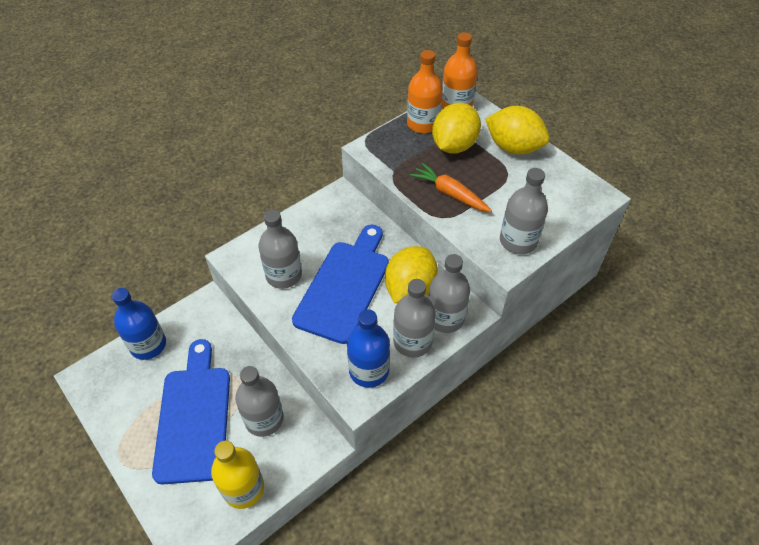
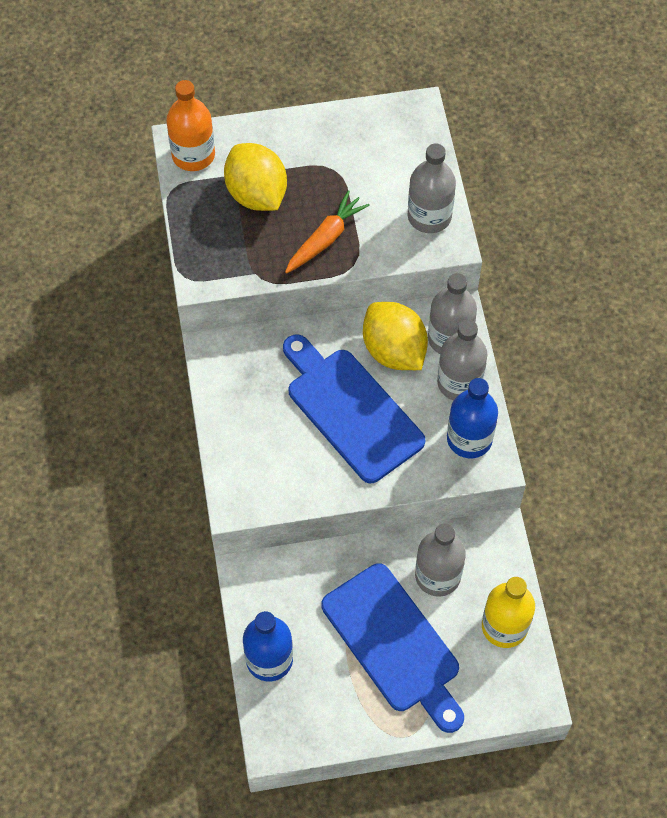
camera: 60 degrees left, 10 degrees up
blue cutting board [152,339,230,484] -> blue cutting board turned 150 degrees counterclockwise [321,563,464,733]
grey bottle [259,210,302,289] -> none
orange bottle [407,50,443,134] -> none
orange carrot [410,163,492,212] -> orange carrot turned 150 degrees clockwise [285,190,370,274]
yellow lemon [485,106,550,155] -> none

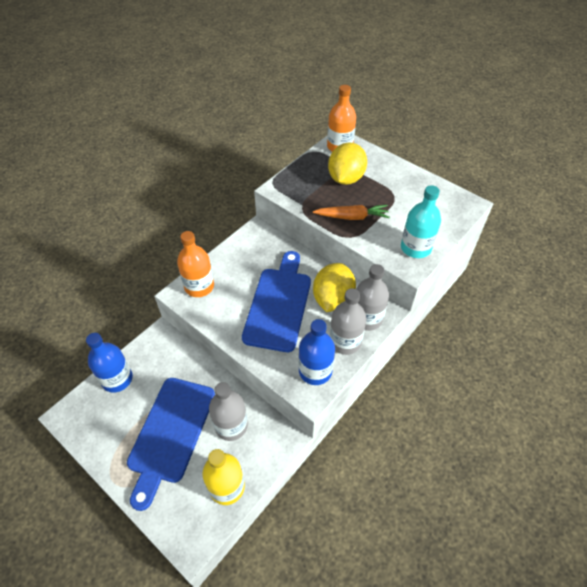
camera: 50 degrees right, 10 degrees down
grey bottle [408,144,456,233] -> turquoise bottle [401,185,441,258]
none -> orange bottle [177,231,214,297]

